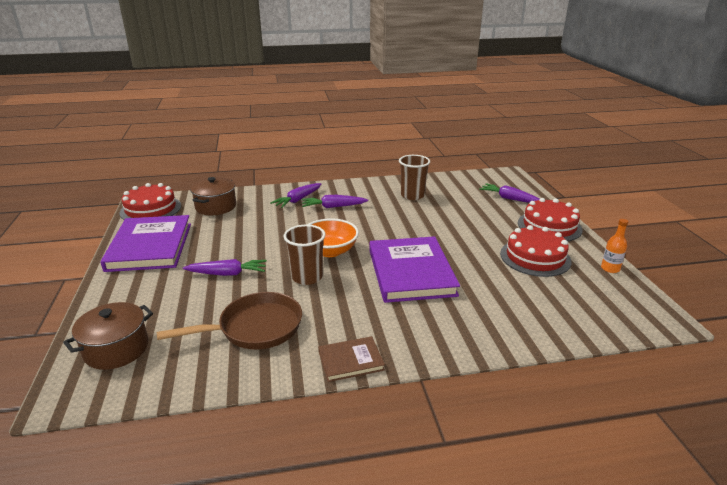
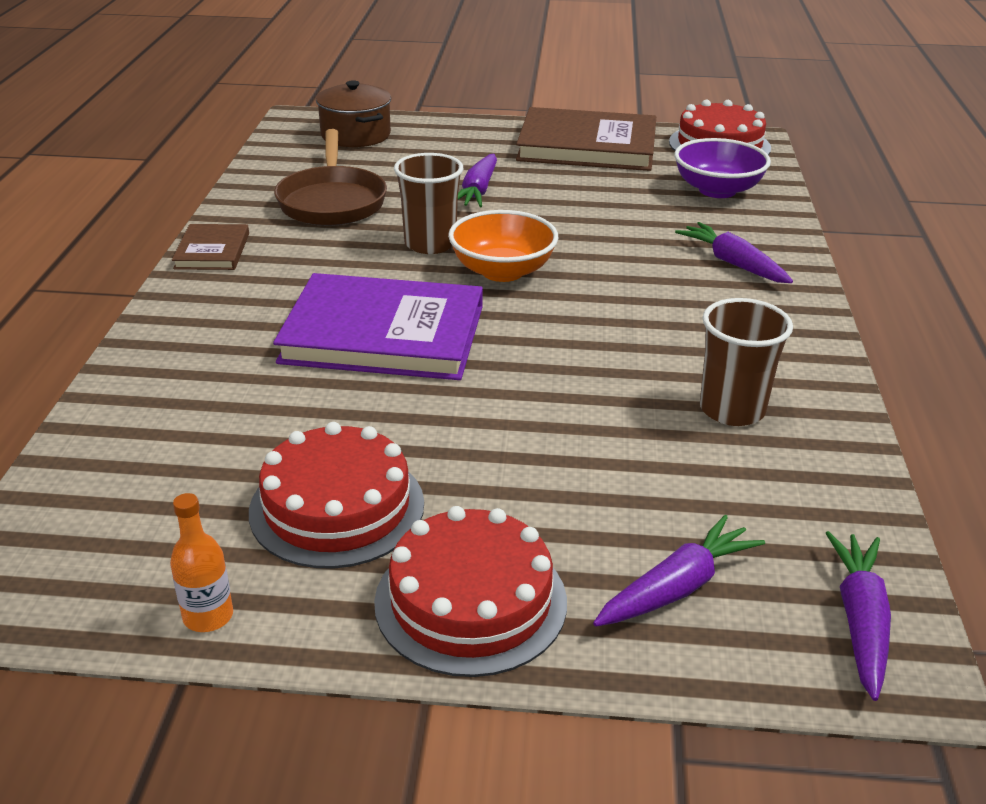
camera: 105 degrees right, 5 degrees up
purple book [100,215,191,272] -> brown book [516,107,656,171]
brown pot [190,177,236,215] -> purple bowl [674,138,771,198]
purple carrot [302,195,368,208] -> purple carrot moved to [826,531,891,701]

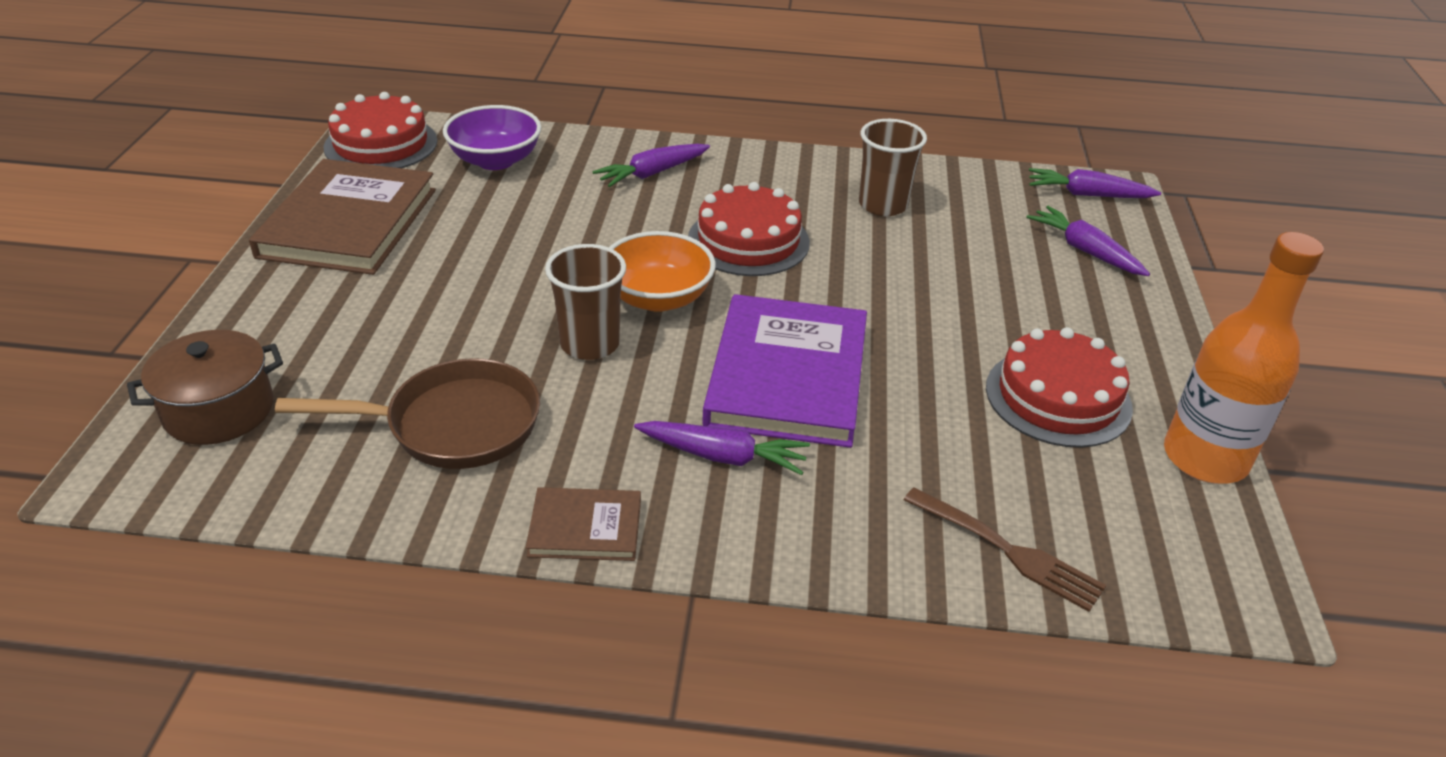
camera: 90 degrees left, 5 degrees up
orange bottle [170,493,233,632] -> orange bottle [1164,232,1324,484], size x2.18
red cake [374,506,567,677] -> red cake moved to [688,182,810,276]
purple carrot [458,154,497,207] -> purple carrot moved to [634,421,810,475]
none -> brown fork [904,487,1106,612]

